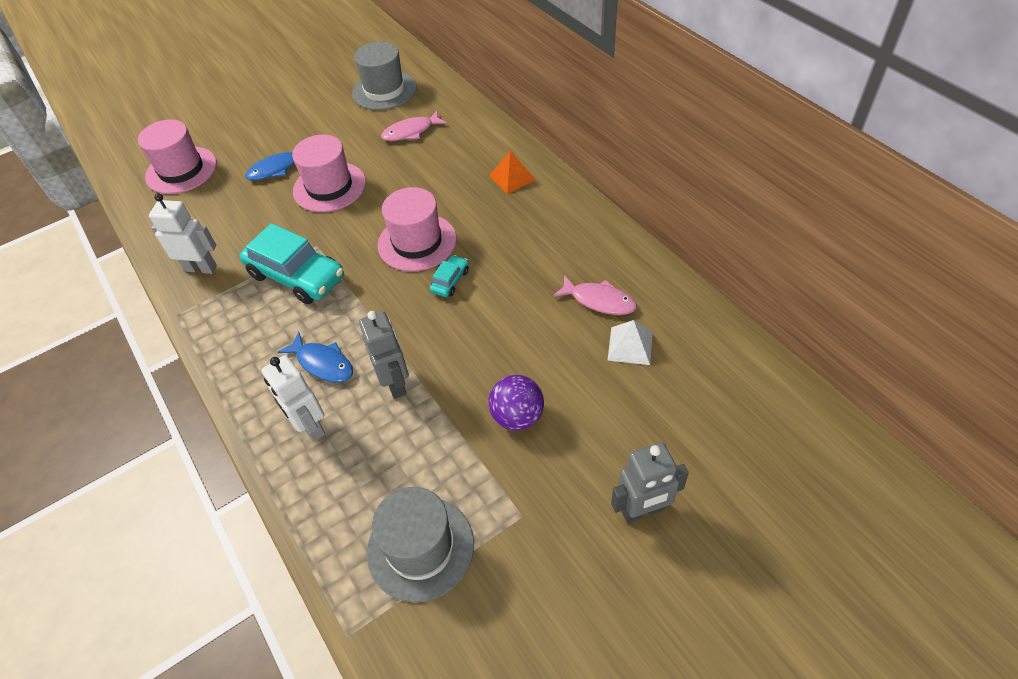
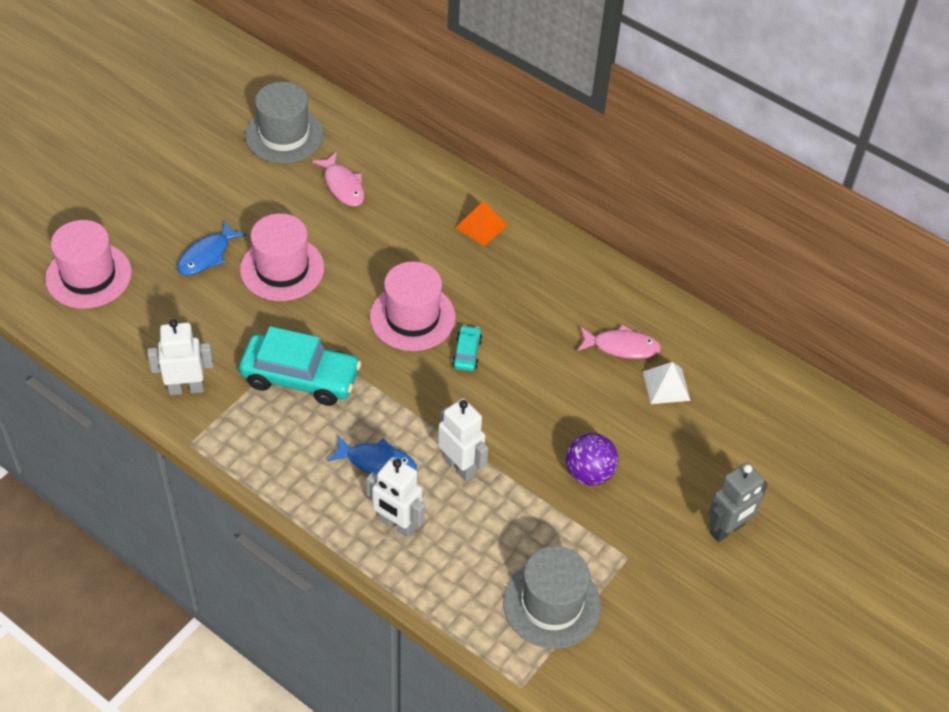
camera: 25 degrees left, 0 degrees up
grey robot [359,311,409,399] -> white robot [438,398,488,481]
pink fish [381,110,447,141] -> pink fish turned 75 degrees counterclockwise [312,152,364,207]

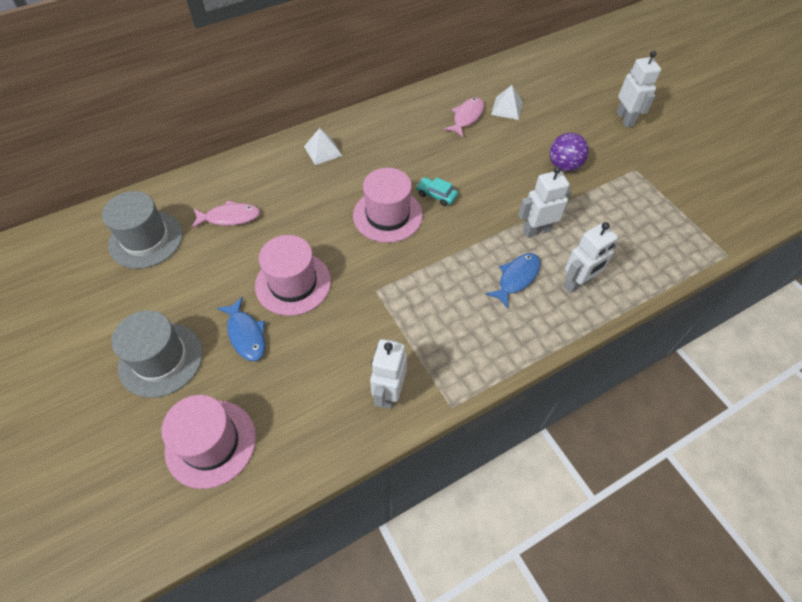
camera: 65 degrees left, 5 degrees up
turquoise car [239,326,361,406] -> none
orange pyramid [455,201,508,246] -> white pyramid [304,128,343,165]
grey hat [503,546,601,649] -> grey hat moved to [111,310,203,398]
grey robot [709,462,768,542] -> white robot [617,51,661,127]

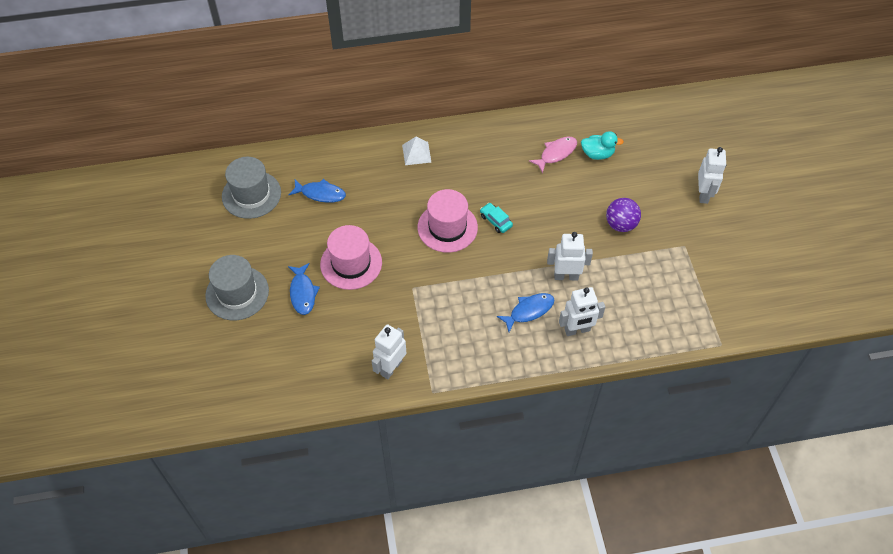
camera: 20 degrees right, 0 degrees up
pink hat [162,395,256,489] -> none
pink fish [191,200,260,228] -> blue fish [289,179,346,203]
white pyramid [491,85,523,120] -> turquoise duck [581,131,624,160]

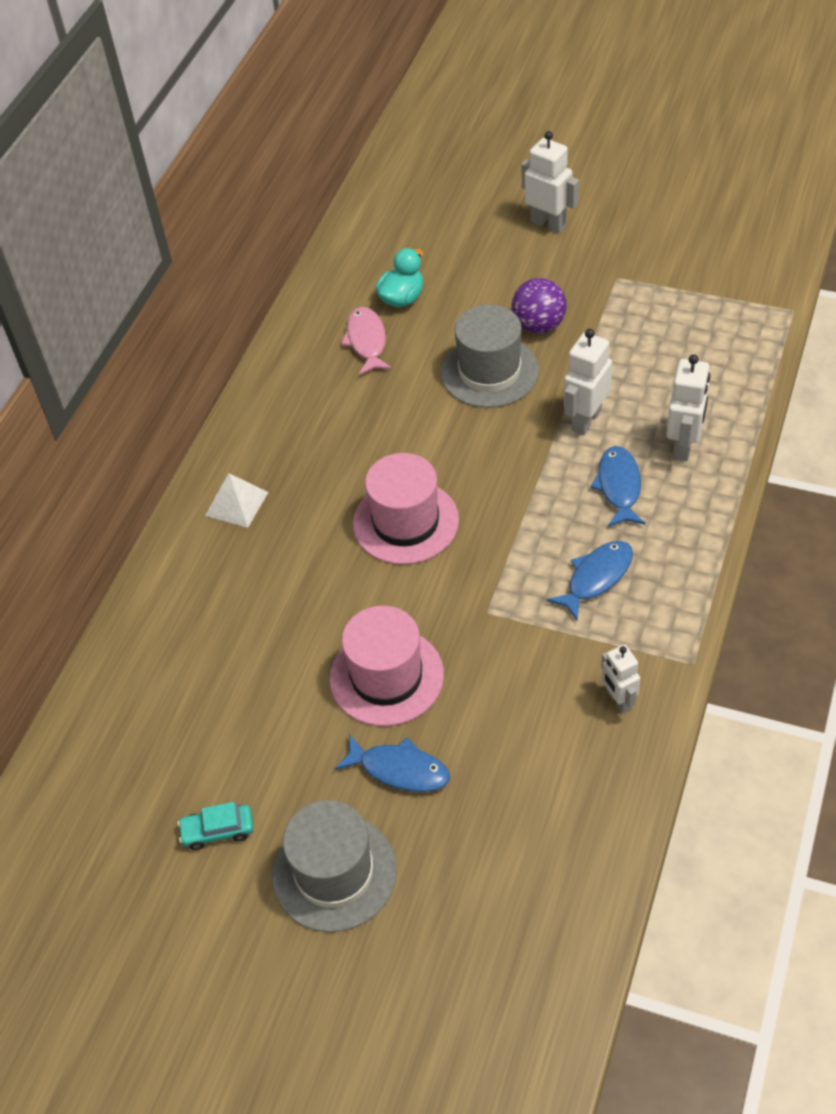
camera: 55 degrees left, 5 degrees down
grey hat [222,157,281,219] -> grey hat moved to [441,305,539,408]
blue fish [289,179,346,203] -> blue fish moved to [547,541,633,620]
white robot [372,324,406,379] -> white robot [601,645,640,714], size x0.66
turquoise car [480,203,513,233] -> turquoise car moved to [178,802,253,850]

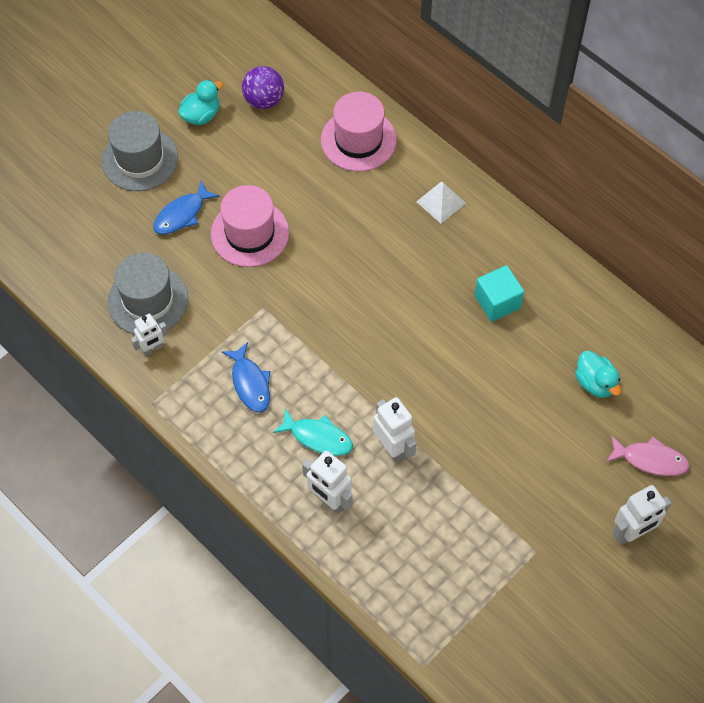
camera: 110 degrees right, 10 degrees up
turquoise car [178,802,253,850] -> turquoise duck [178,80,223,125]
pink fish [341,307,392,375] -> pink fish moved to [606,435,690,476]
pink hat [353,453,459,565] -> pink hat moved to [321,92,397,171]
grey hat [441,305,539,408] -> grey hat moved to [108,253,188,334]
purple ball [512,278,567,334] -> purple ball moved to [242,66,284,109]
blue fish [590,446,645,527] -> turquoise fish [273,409,353,456]
white robot [601,645,640,714] -> white robot turned 150 degrees clockwise [131,314,168,356]
none -> turquoise cube [475,265,524,322]

